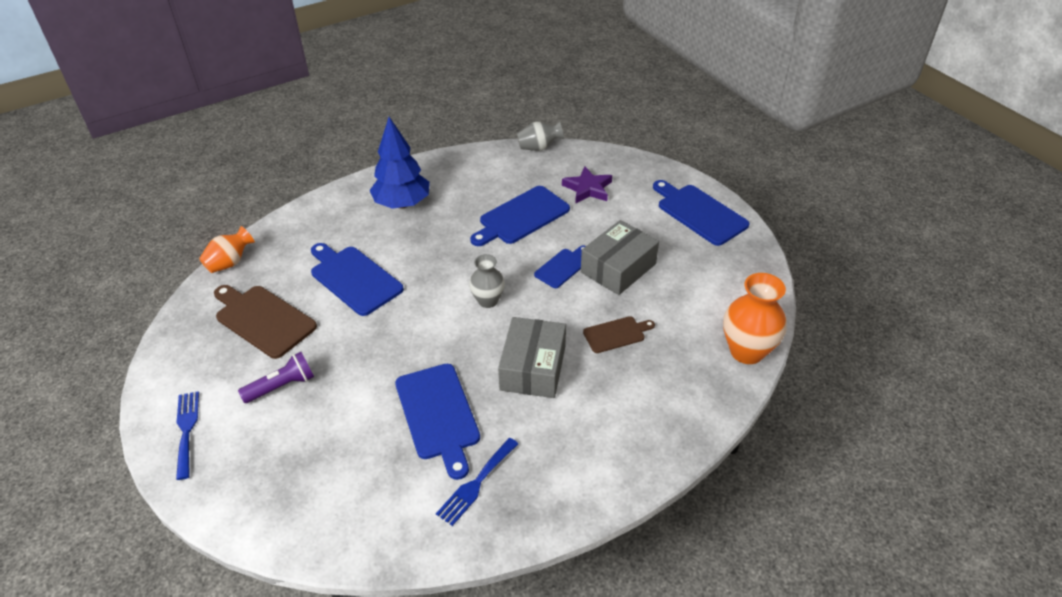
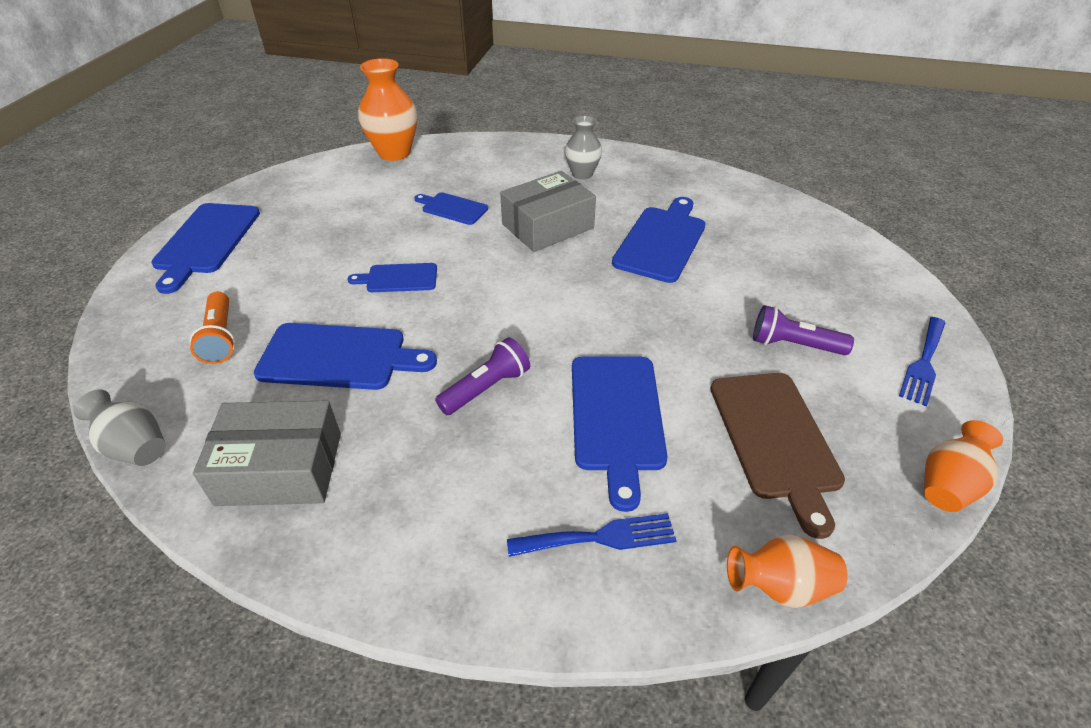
camera: 135 degrees left, 0 degrees up
blue tree [370,117,430,209] -> none
blue fork [436,438,518,526] -> blue fork moved to [507,513,677,557]
grey vase [469,254,505,308] -> grey vase moved to [565,115,602,180]
purple star [562,166,612,204] -> orange flashlight [189,291,235,364]
grey box [581,220,659,295] -> grey box moved to [193,401,341,506]
brown cutting board [583,316,655,353] -> blue cutting board [414,192,488,225]
none -> purple flashlight [435,337,530,415]
none -> orange vase [924,420,1003,512]

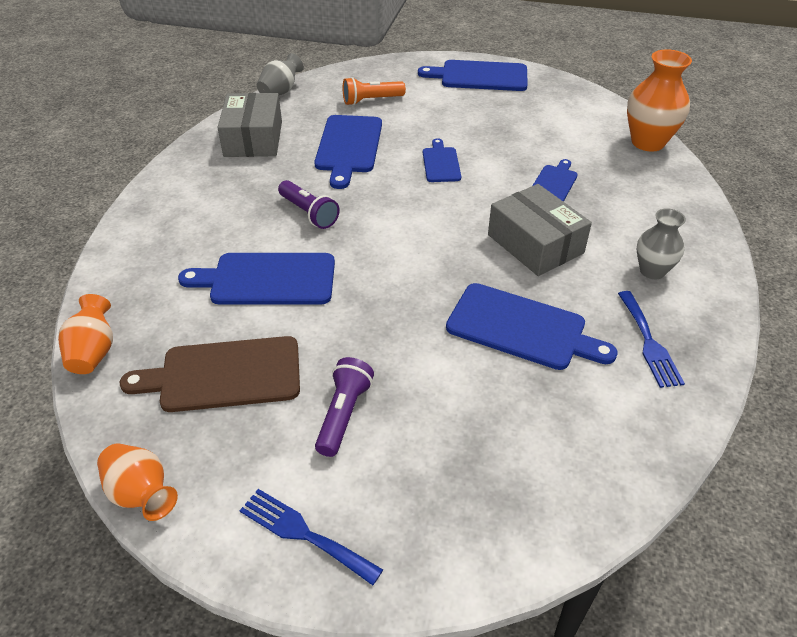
camera: 90 degrees right, 0 degrees up
blue fork [507,513,677,557] -> blue fork moved to [618,291,685,388]

